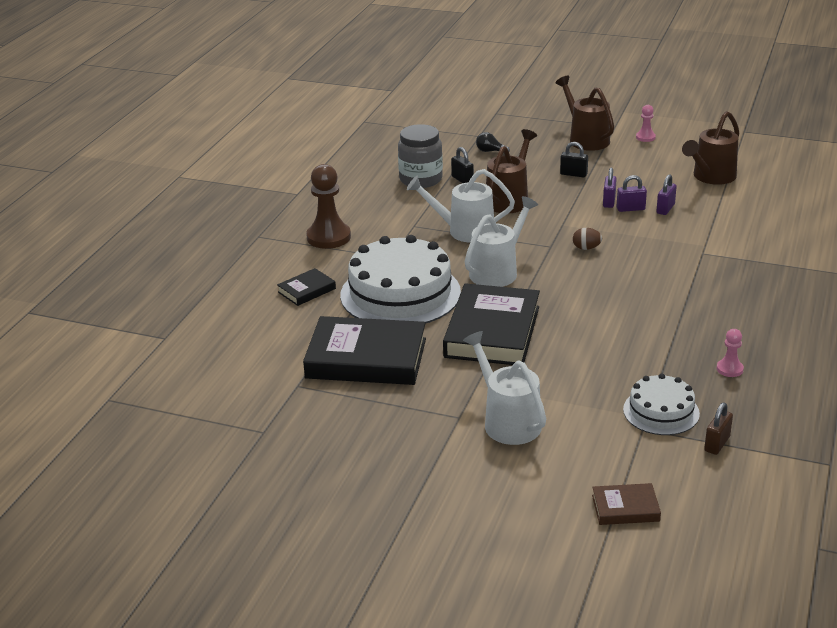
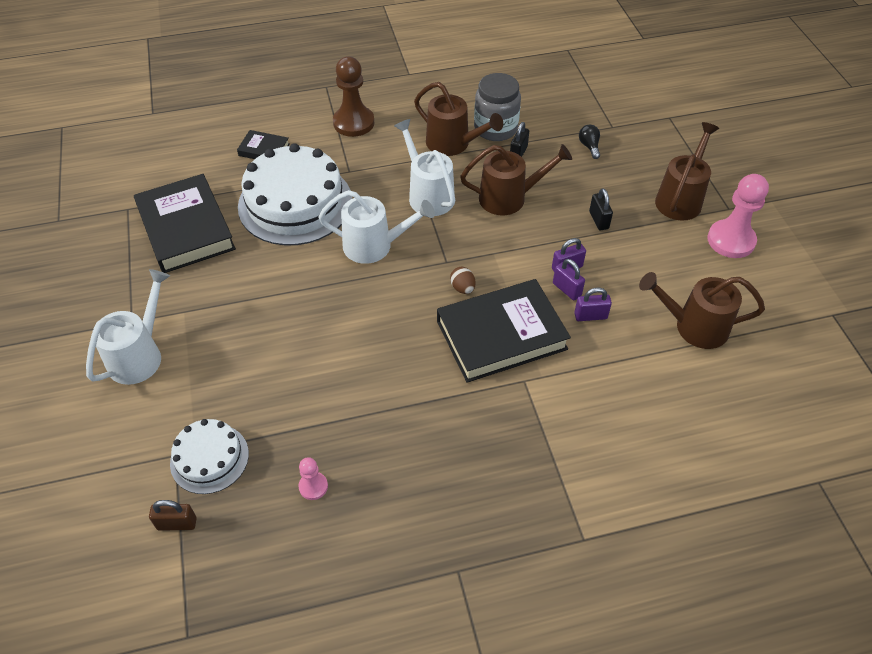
camera: 55 degrees right, 20 degrees up
black book [443,283,540,365] -> black book moved to [437,279,571,383]
brown book [592,483,661,525] -> none
pink pawn [636,105,656,142] -> pink pawn [707,174,769,258], size x2.01
none -> brown watering can [414,82,503,156]

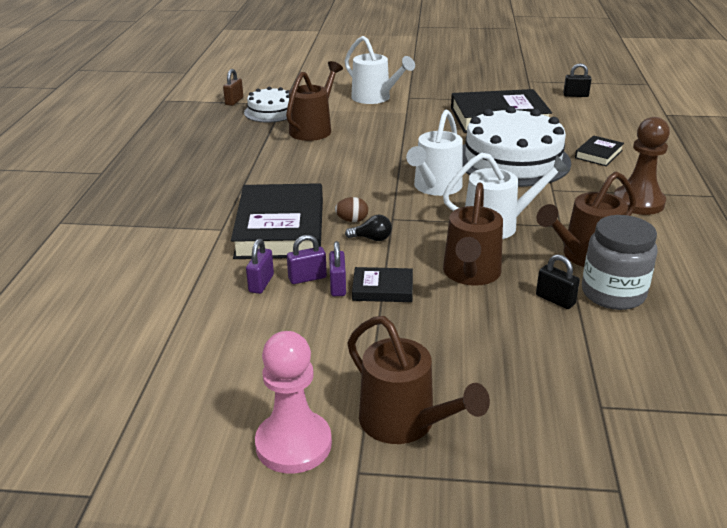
camera: 110 degrees right, 20 degrees down
pink pawn [298,457,328,500] -> none
black light bulb [579,125,600,159] -> black light bulb moved to [345,214,392,241]
black padlock [589,188,613,230] -> black padlock moved to [563,63,592,97]
brown watering can [639,272,765,349] -> brown watering can moved to [286,61,343,141]
none -> black book [352,267,413,302]

